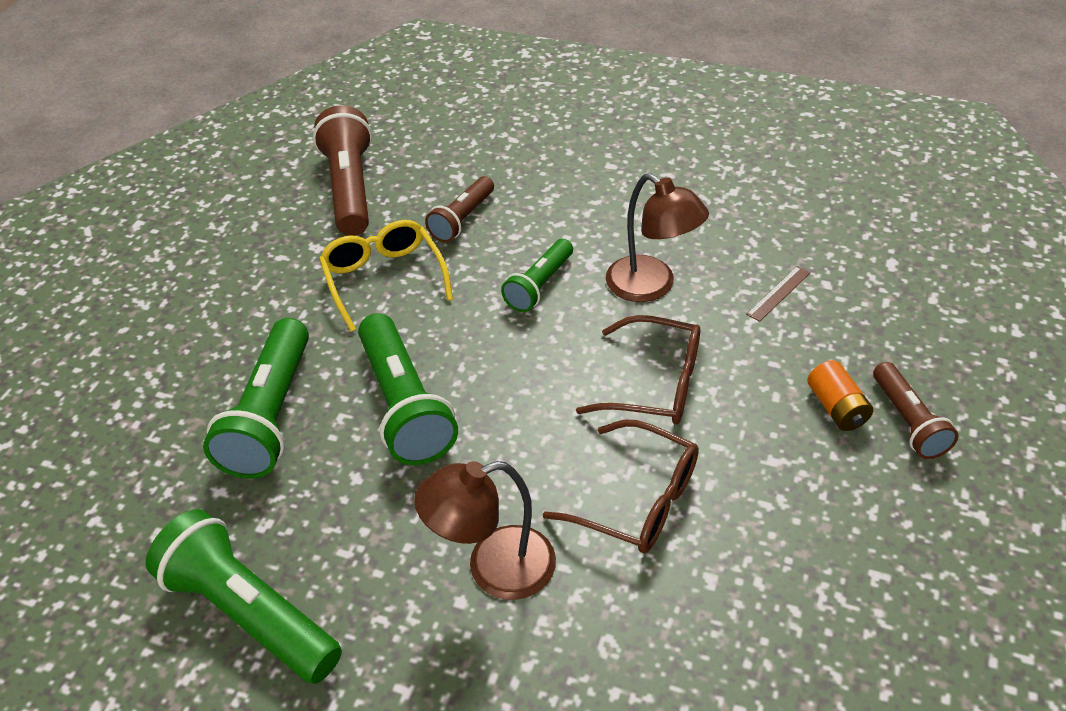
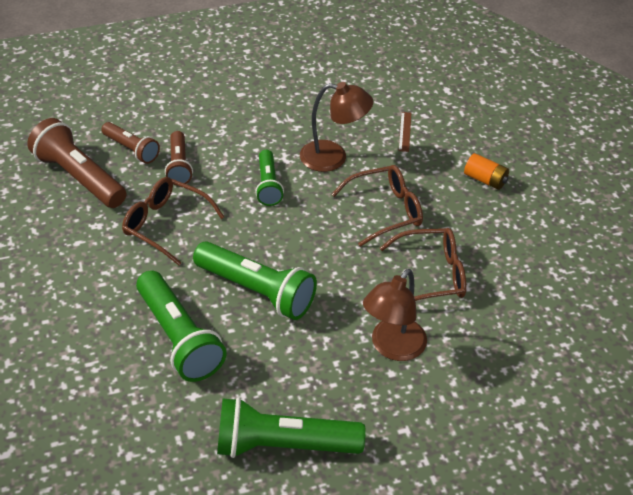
camera: 40 degrees left, 0 degrees up
yellow glasses [319,220,453,332] -> brown glasses [122,177,224,265]
brown flashlight [873,362,958,459] -> brown flashlight moved to [101,122,160,164]

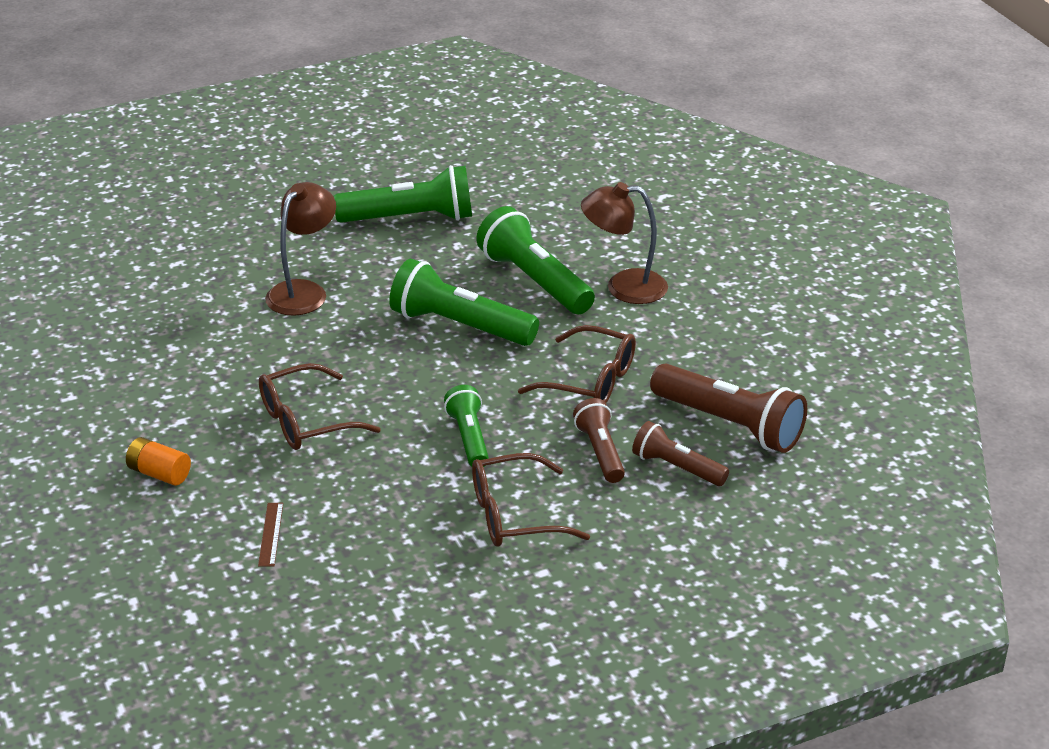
camera: 175 degrees right, 10 degrees down
brown lamp [300,82,373,172] -> brown lamp moved to [581,182,668,304]
brown glasses [380,228,466,301] -> brown glasses moved to [472,453,590,547]

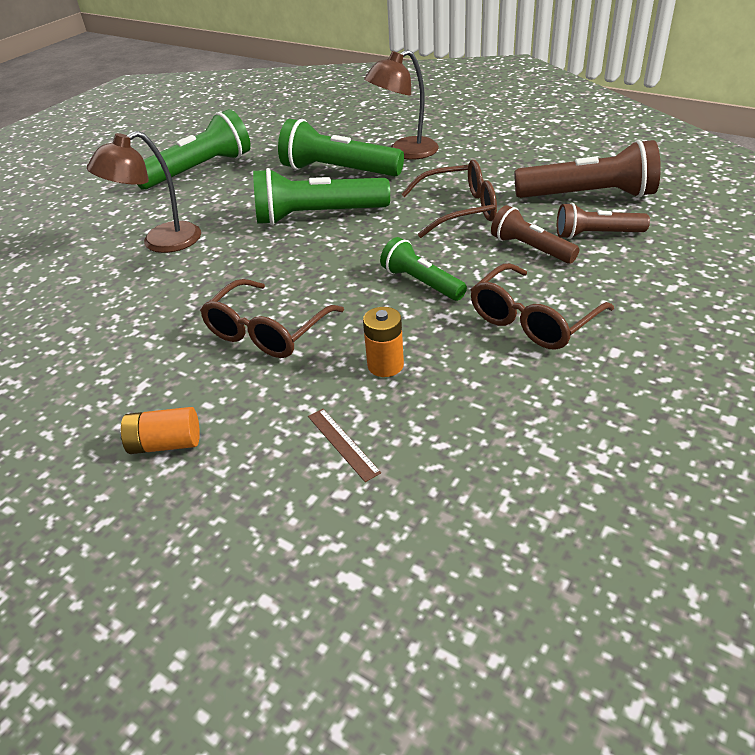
camera: 30 degrees left, 5 degrees up
brown lamp [265,182,336,316] -> brown lamp turned 120 degrees counterclockwise [87,131,201,253]
none -> orange battery [363,307,404,377]

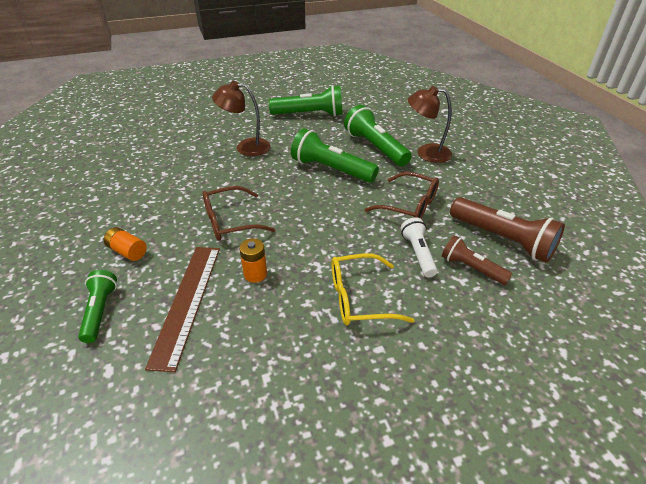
camera: 35 degrees right, 0 degrees up
brown ruler [308,409,381,482] -> brown ruler [145,247,220,372], size x2.38
green flashlight [380,237,467,301] -> green flashlight moved to [78,270,117,343]
brown glasses [471,263,614,350] -> yellow glasses [332,253,415,325]
brown flashlight [491,205,579,264] -> white flashlight [401,217,438,278]

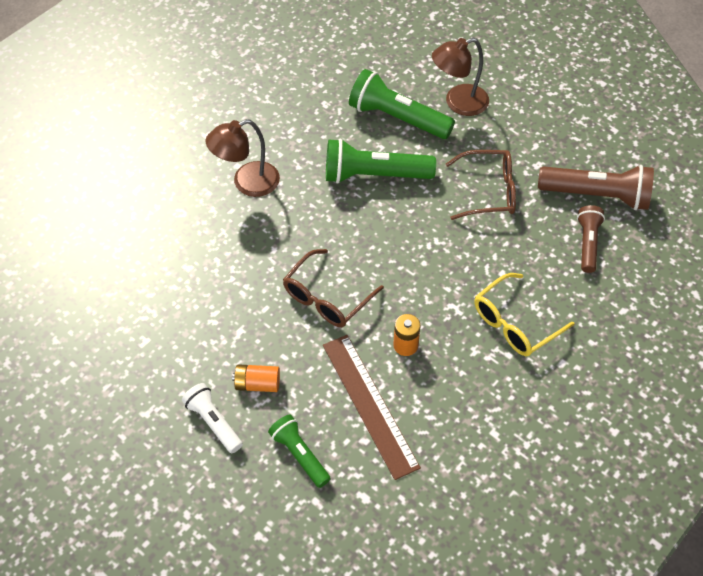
camera: 30 degrees left, 15 degrees up
green flashlight [269,85,343,116] -> none
white flashlight [401,217,438,278] -> white flashlight moved to [182,383,243,453]
brown flashlight [442,236,512,285] -> brown flashlight turned 90 degrees clockwise [577,205,605,273]

